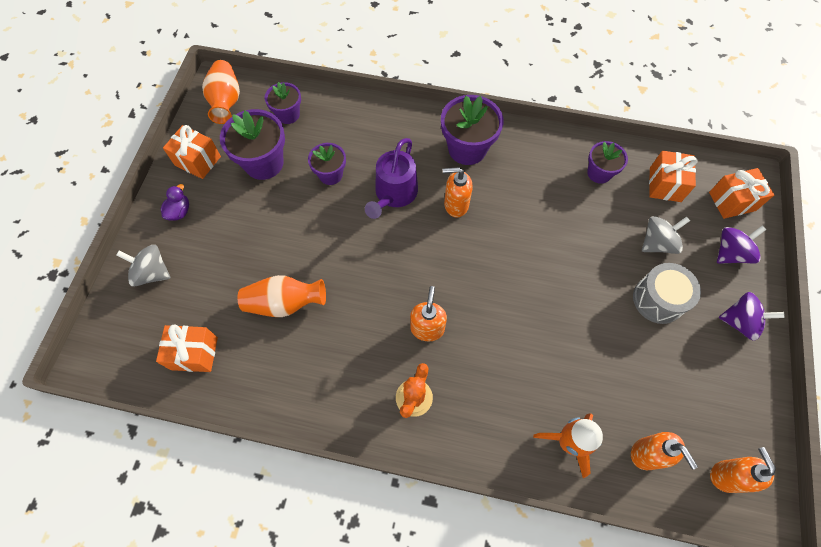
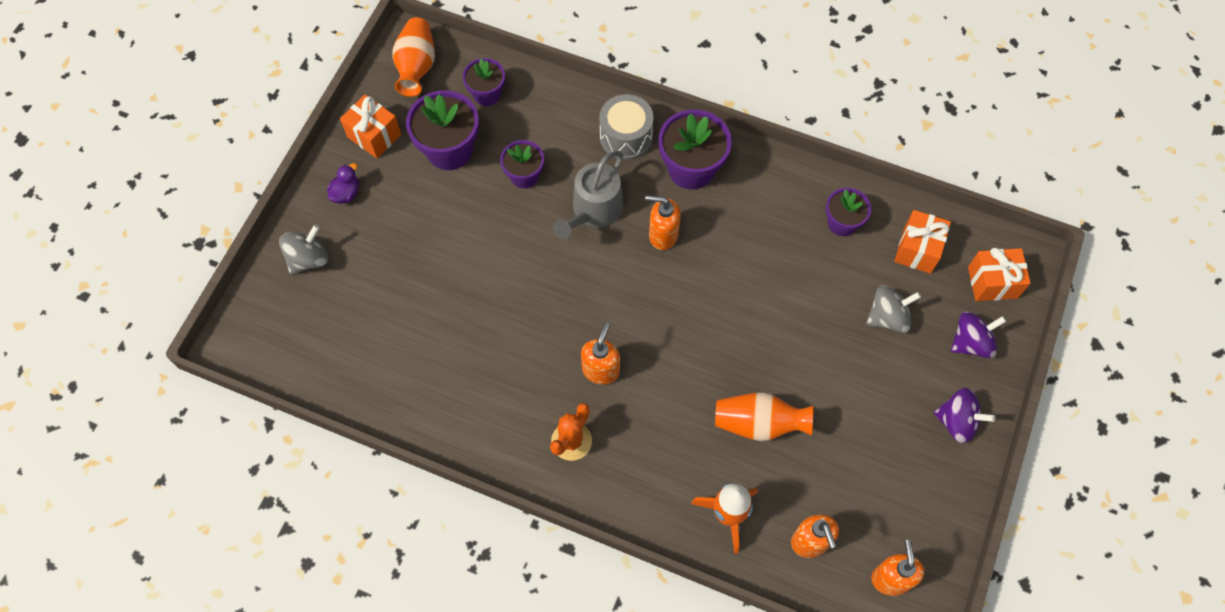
camera: 10 degrees right, 0 degrees up
grey spinning top [116,245,171,287] -> grey spinning top turned 105 degrees clockwise [279,225,328,274]
orange gift [156,324,218,372] -> none
orange vase [237,275,326,317] -> orange vase moved to [715,392,814,441]
purple watering can [365,138,418,219] -> grey watering can [553,151,623,239]
grey drum [633,263,701,324] -> grey drum moved to [599,94,654,160]

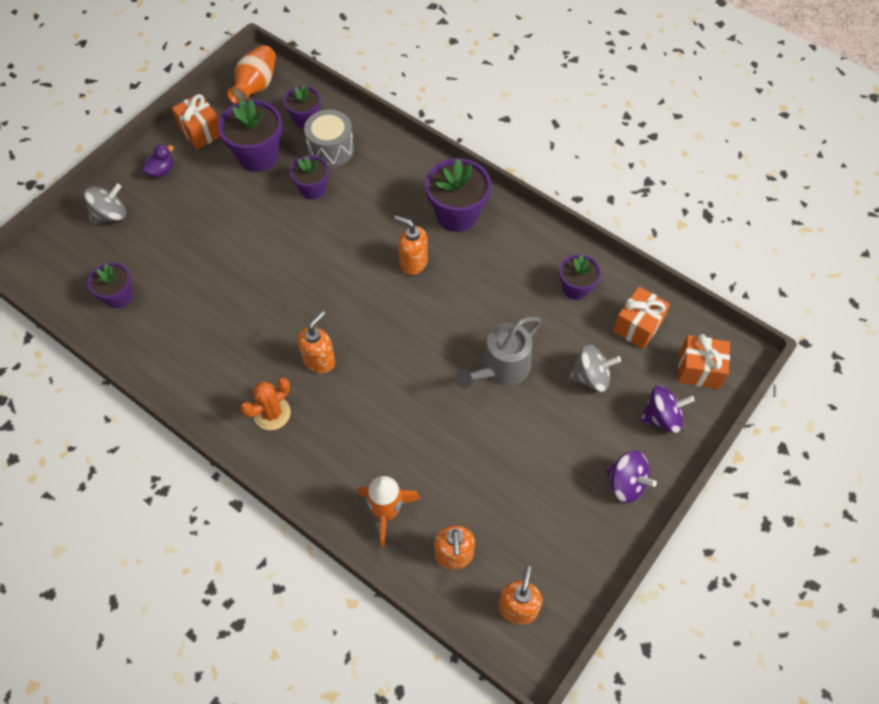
camera: 15 degrees right, 5 degrees down
grey watering can [553,151,623,239] -> grey watering can moved to [455,316,541,388]
grey drum [599,94,654,160] -> grey drum moved to [304,110,354,167]
orange vase [715,392,814,441] -> none
none -> purple flower pot [88,262,132,308]

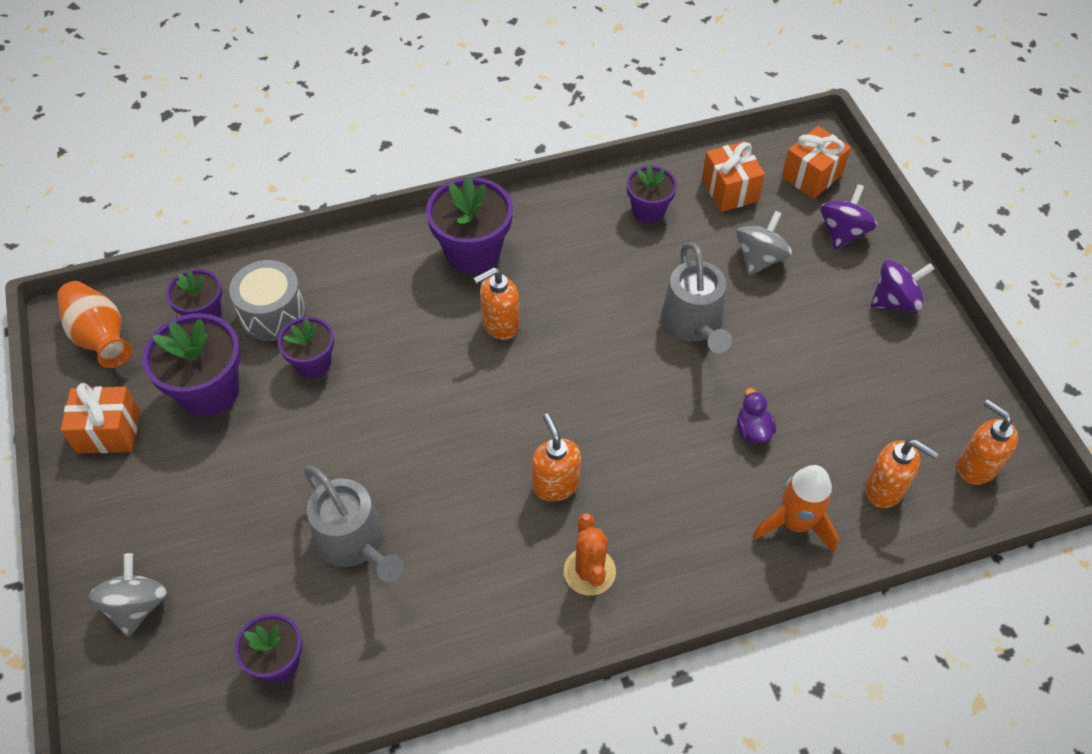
camera: 55 degrees left, 5 degrees down
purple duck [142,145,174,178] -> purple duck moved to [737,388,776,443]
none -> grey watering can [304,466,404,582]

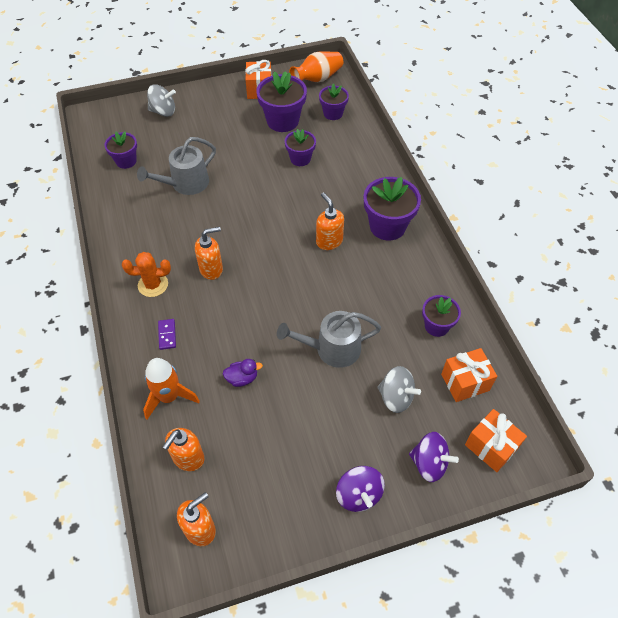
camera: 90 degrees right, 0 degrees up
grey drum [229,260,306,341] -> none
none -> purple domino [158,319,176,350]

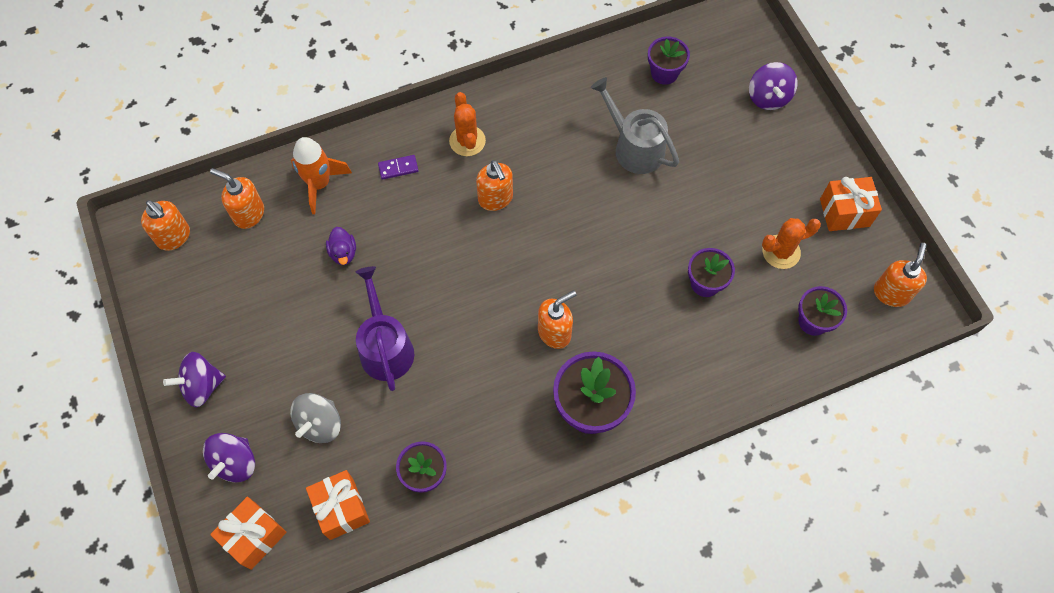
camera: 85 degrees right, 10 degrees up
grey spinning top [147,85,176,117] -> purple spinning top [749,62,798,110]
purple flower pot [256,71,307,132] -> orange cactus [762,218,821,269]
grey watering can [277,311,381,368] -> purple watering can [356,266,414,391]
orange vase [289,51,343,82] -> orange soap dispenser [874,243,927,307]

